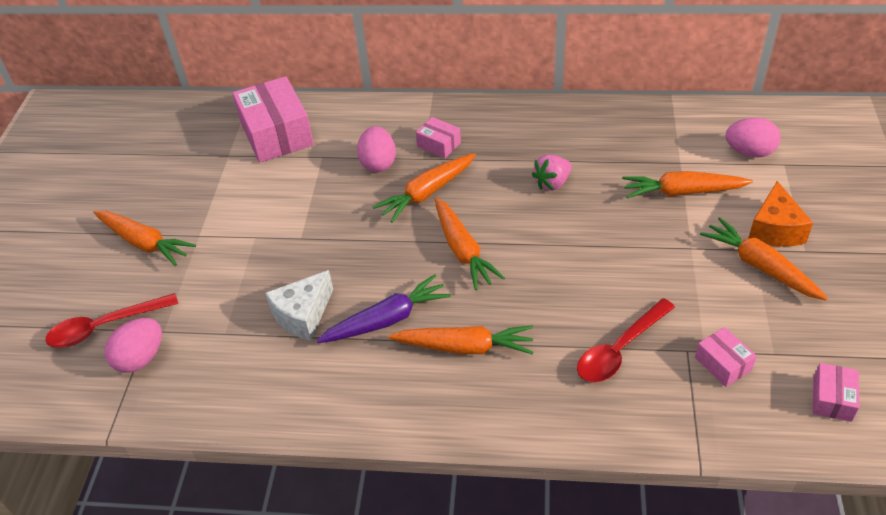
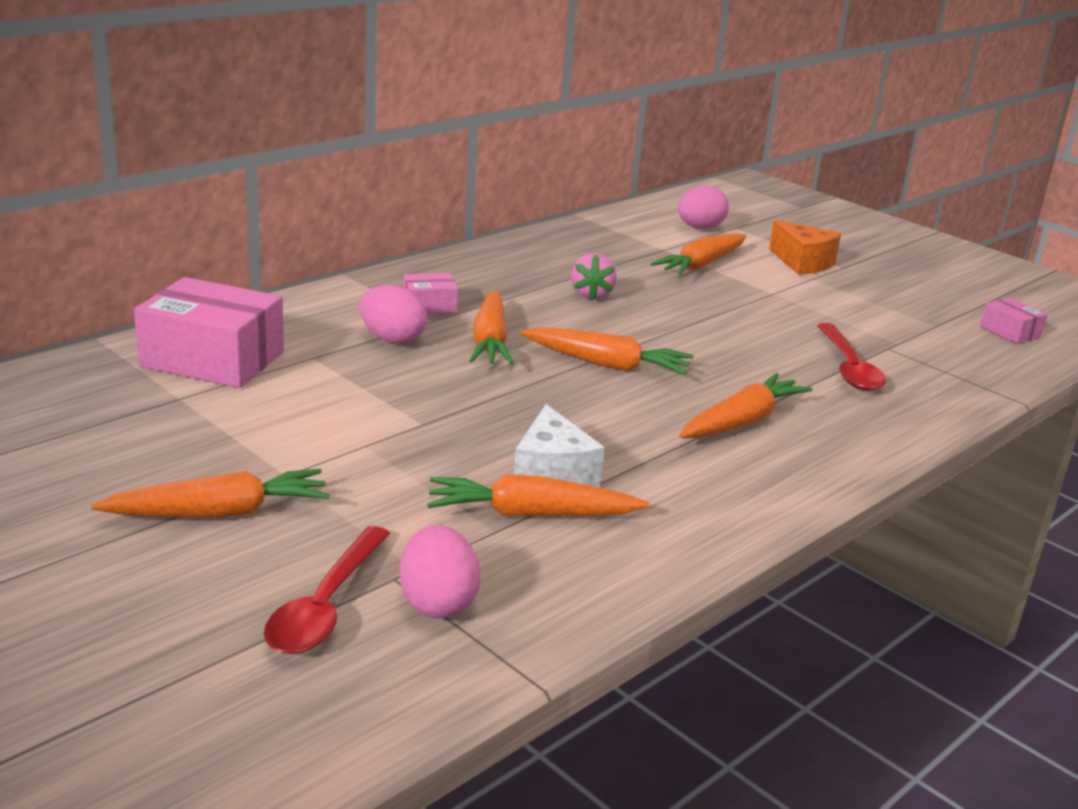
camera: 55 degrees left, 20 degrees down
purple carrot [317,274,451,343] -> none
pink box [695,327,757,387] -> none
orange carrot [700,217,828,301] -> orange carrot moved to [427,474,650,516]

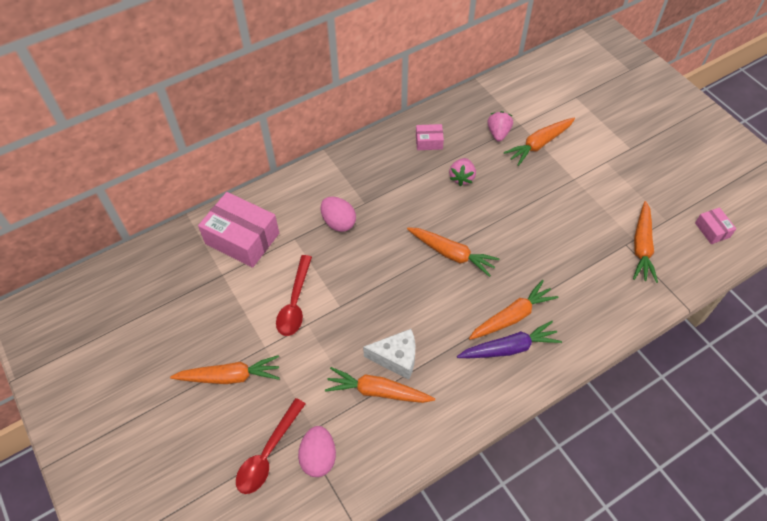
camera: 15 degrees right, 30 degrees up
pink box [404,273,458,314] -> pink box moved to [416,124,444,150]
orange carrot [469,290,514,365] -> orange carrot moved to [633,201,658,283]
white cheese [514,404,605,488] -> white cheese turned 90 degrees counterclockwise [363,329,415,380]
pink egg [678,185,729,229] -> none
orange cheese [769,220,841,275] -> none
red spoon [817,323,886,391] -> red spoon moved to [276,255,312,336]
none -> purple carrot [457,321,562,358]
none -> pink strawberry [488,111,513,142]

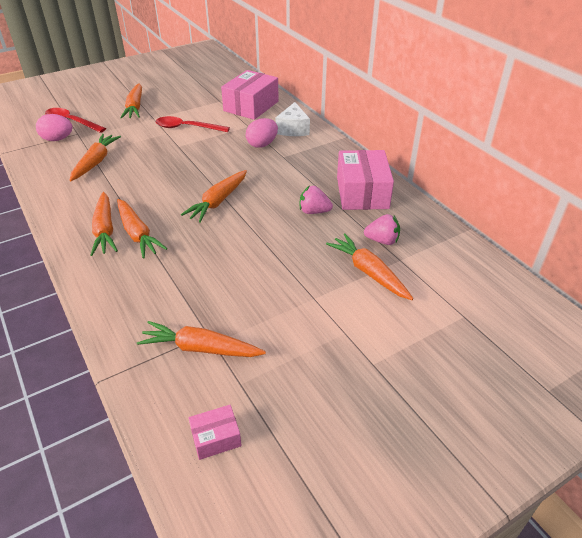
camera: 90 degrees right, 15 degrees down
white cheese [363,329,415,380] -> white cheese moved to [276,102,310,136]
pink box [416,124,444,150] -> pink box [337,150,394,210], size x2.08
purple carrot [457,321,562,358] -> orange carrot [91,192,118,256]

